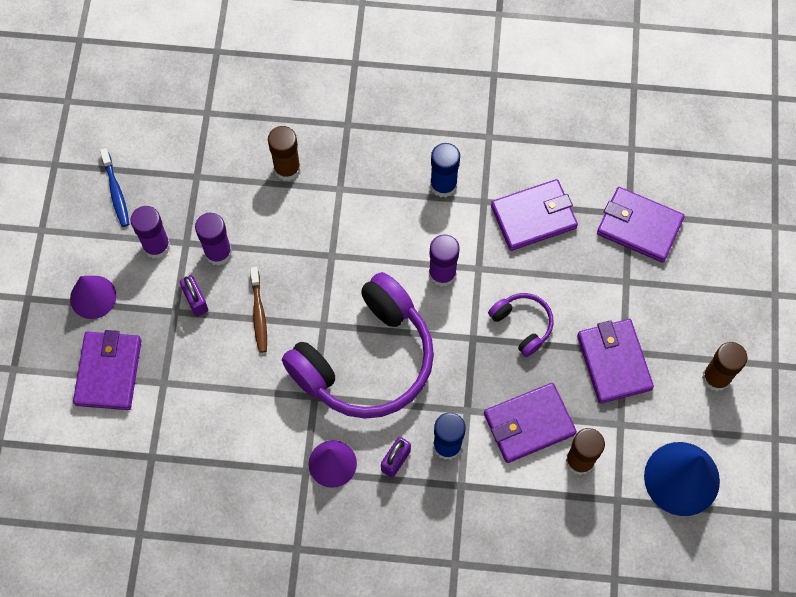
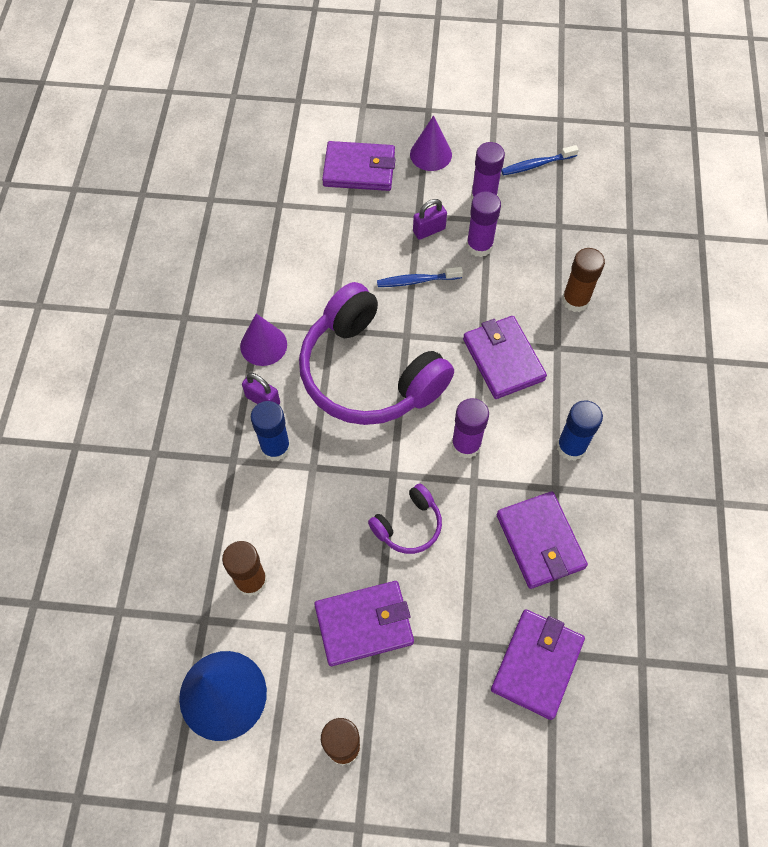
camera: 90 degrees right, 5 degrees down
brown toothbrush [250,267,267,353] -> blue toothbrush [377,267,463,287]
purple wallet [484,383,577,463] -> purple wallet moved to [463,316,547,399]

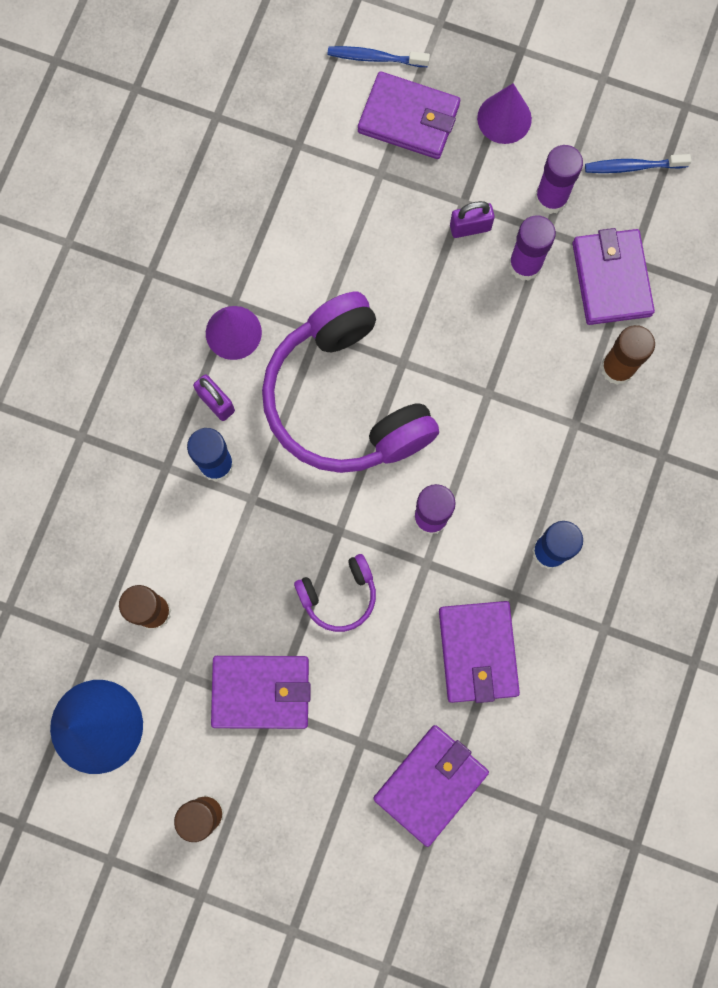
camera: 15 degrees right, 15 degrees up
blue toothbrush [377,267,463,287] -> blue toothbrush moved to [328,46,430,67]
purple wallet [463,316,547,399] -> purple wallet moved to [572,228,655,325]

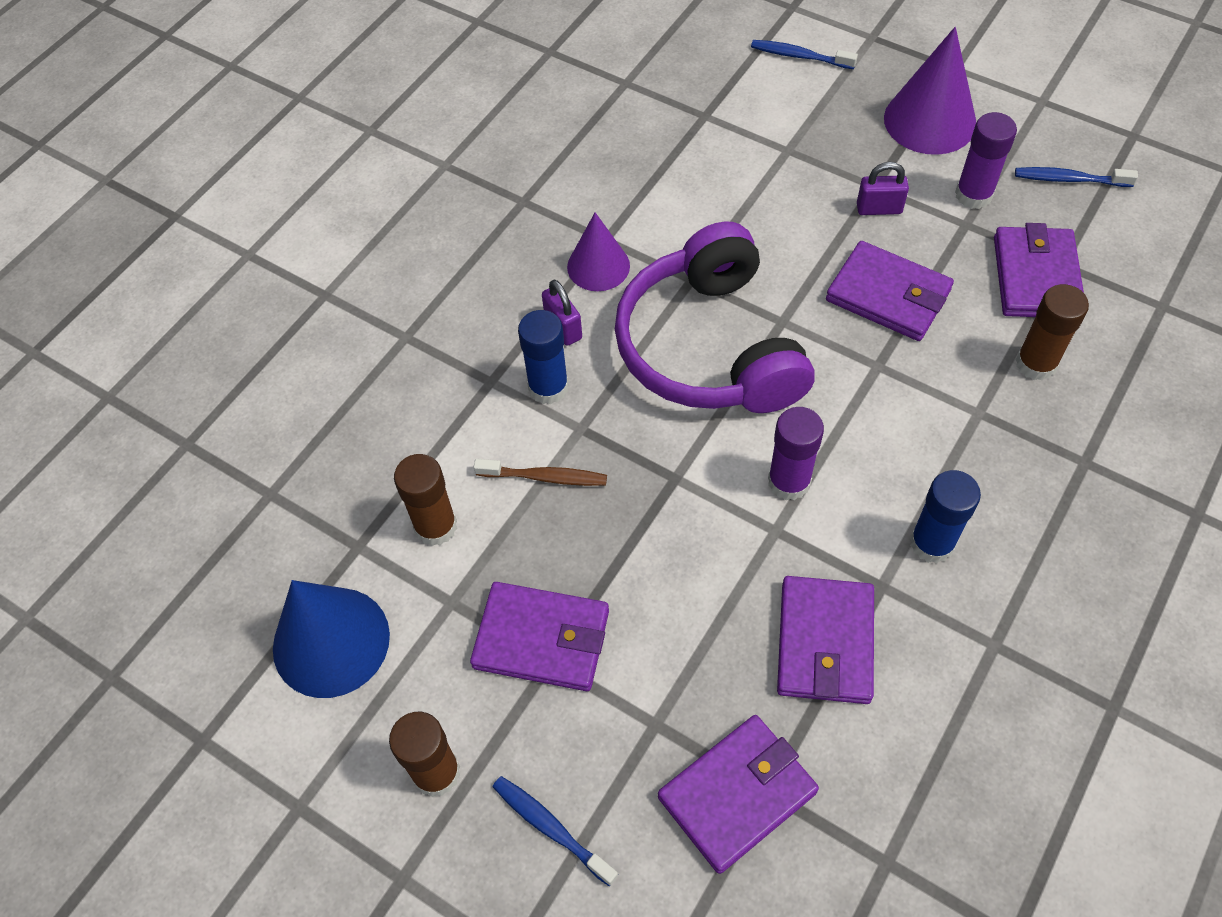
camera: 15 degrees right, 20 degrees down
purple headphones [294,554,376,632] -> none
purple wallet [358,71,460,159] -> purple wallet moved to [826,241,954,341]
purple cone [477,83,532,144] -> purple cone [884,27,976,155], size x1.56
purple glue stick [509,215,556,281] -> none
none -> brown toothbrush [474,459,607,486]
none -> blue toothbrush [492,776,618,887]

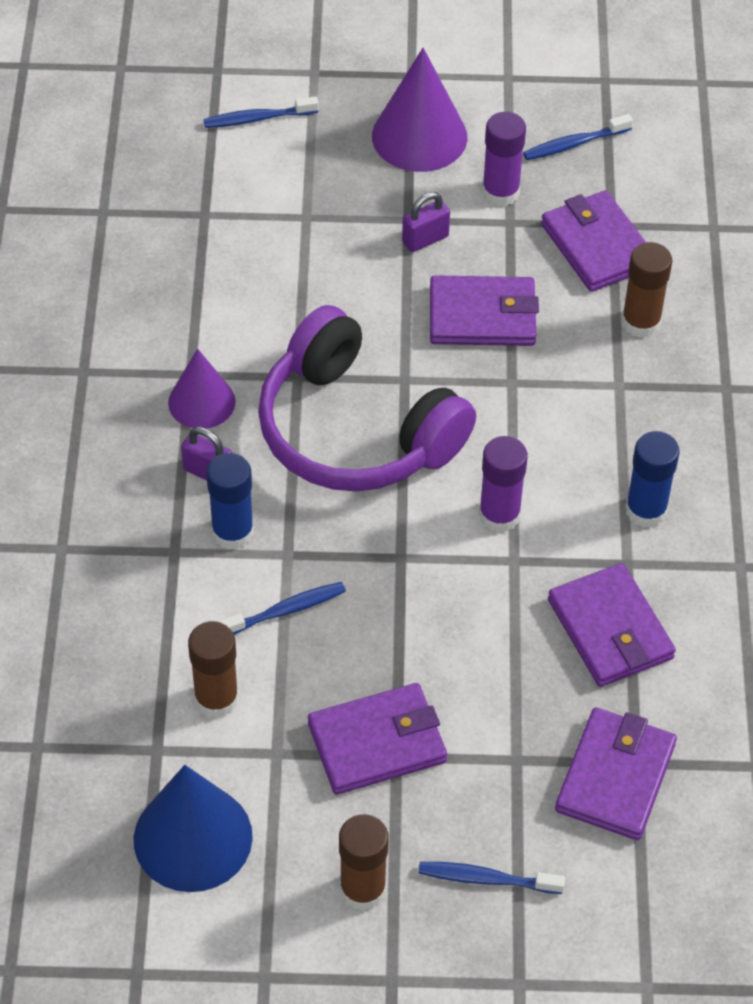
camera: 35 degrees left, 5 degrees down
brown toothbrush [474,459,607,486] -> blue toothbrush [218,582,346,635]

